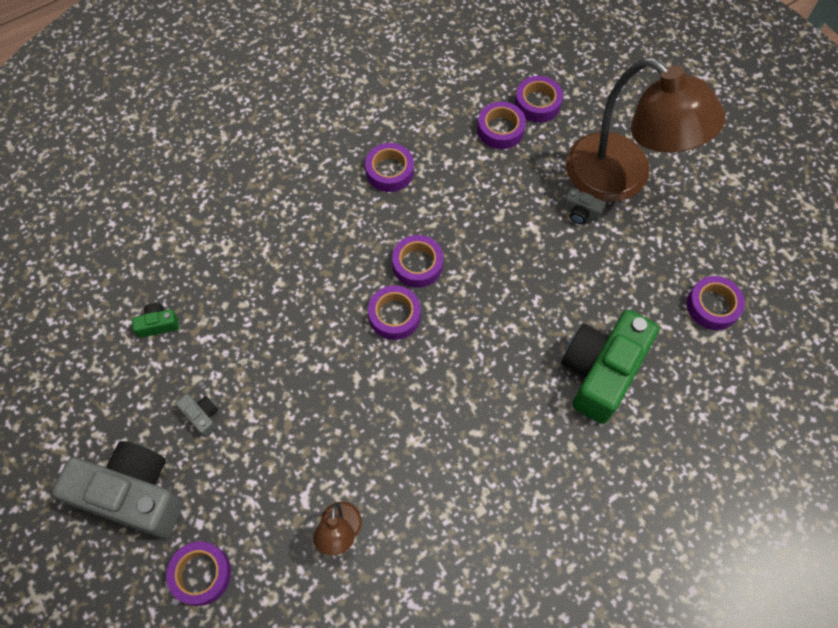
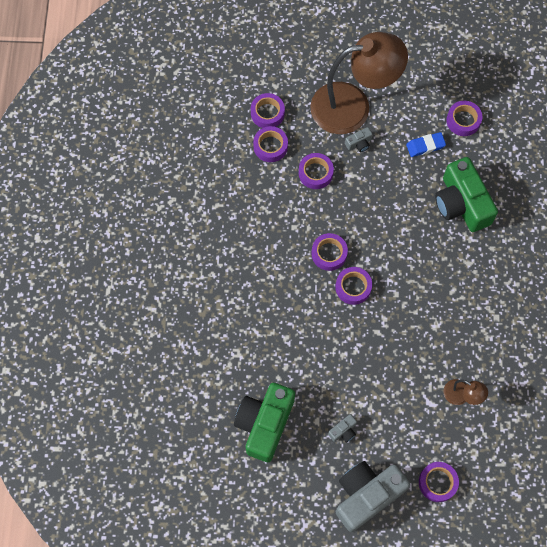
camera: 55 degrees left, 5 degrees up
green camera [132,303,179,338] -> green camera [234,383,295,462], size x2.45
grey camera [175,394,218,438] -> grey camera turned 150 degrees clockwise [328,414,357,443]
purple tape [365,143,414,192] -> purple tape moved to [299,153,334,189]
none -> blue eraser [406,132,446,157]

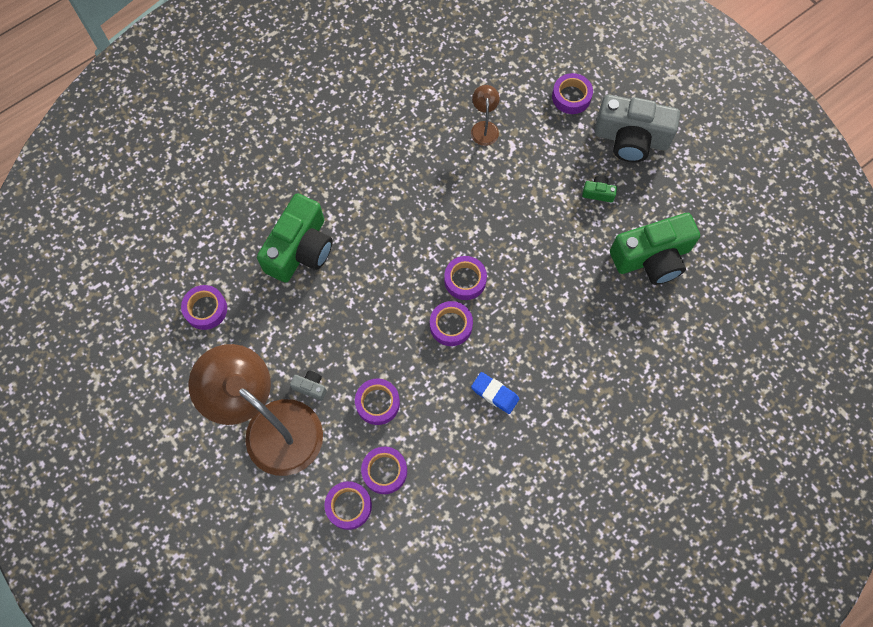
camera: 130 degrees left, 0 degrees up
grey camera [328,414,357,443] -> green camera [582,176,617,203]
blue eraser [406,132,446,157] -> blue eraser moved to [471,372,519,414]

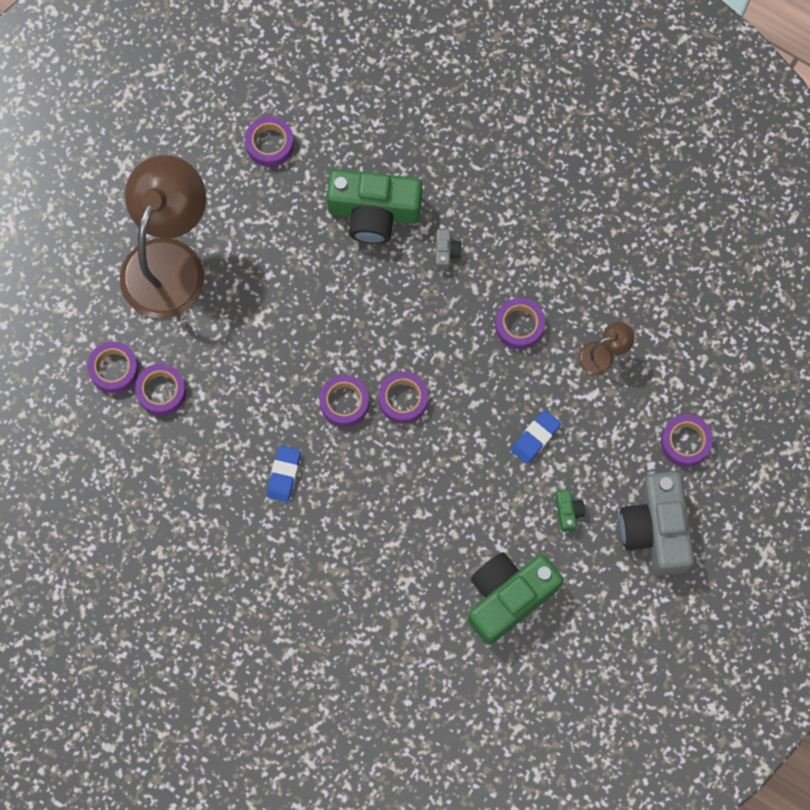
camera: 70 degrees right, 5 degrees up
grey camera [290,370,327,401] -> grey camera moved to [435,229,462,270]
purple tape [355,378,400,425] -> purple tape moved to [495,298,545,349]
green camera [610,213,700,285] -> green camera turned 90 degrees clockwise [468,552,563,645]
none -> blue eraser [511,410,561,464]

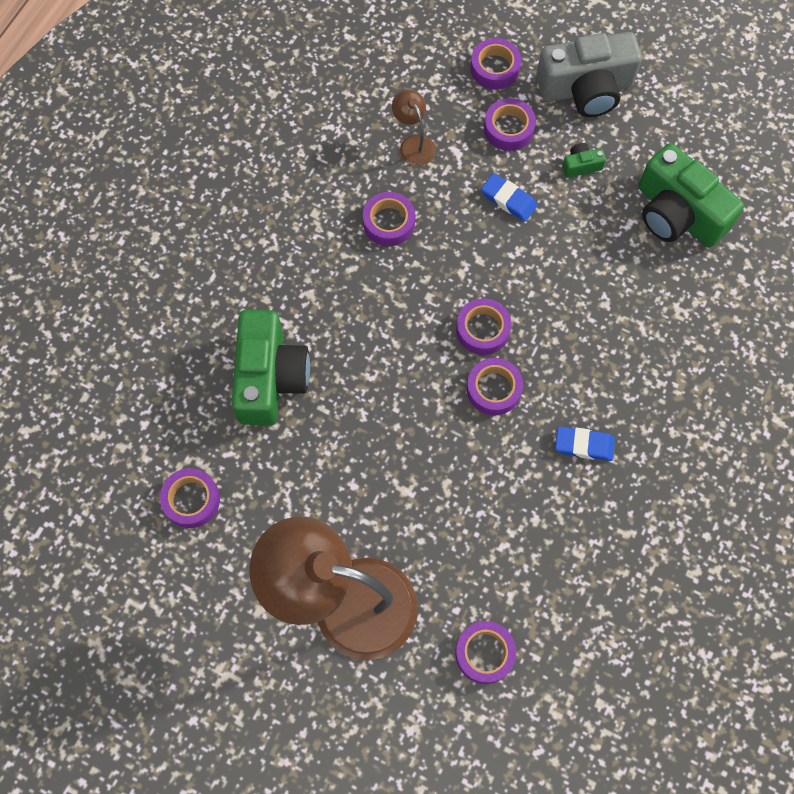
camera: 95 degrees left, 5 degrees down
purple tape [135,364,186,415] -> purple tape moved to [484,98,536,151]
grey camera [435,229,462,270] -> none

